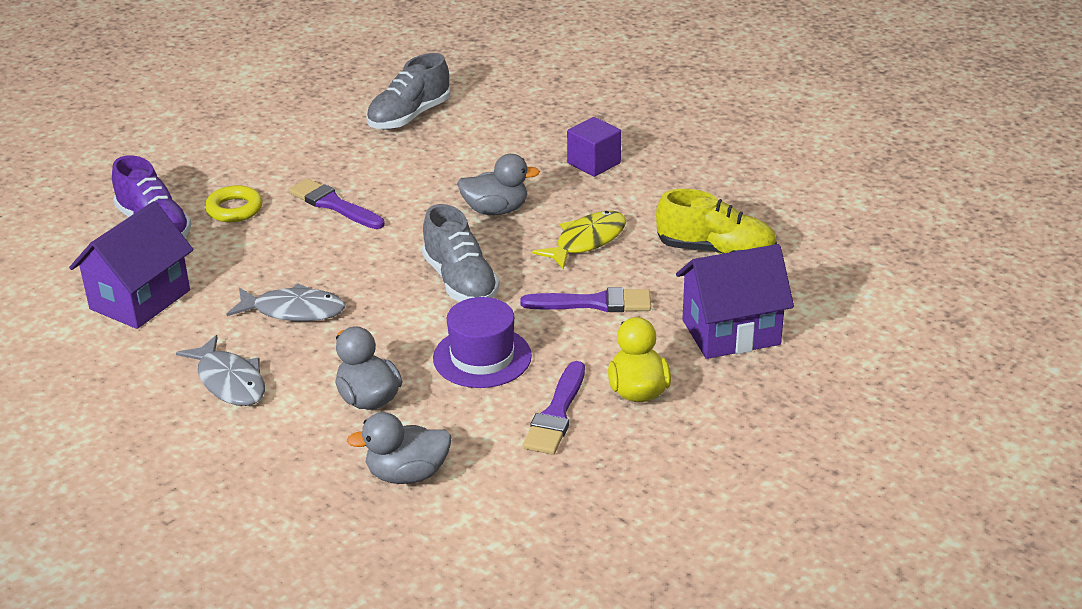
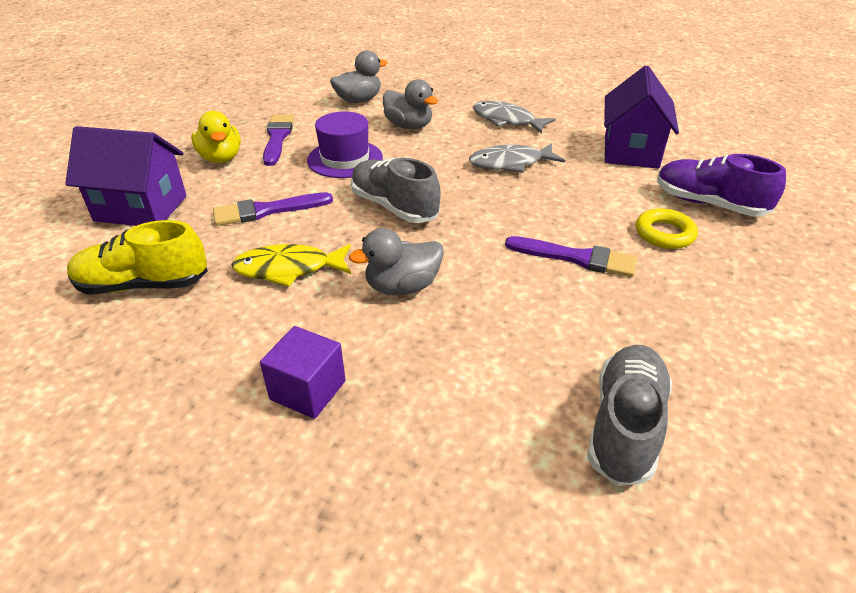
camera: 160 degrees right, 5 degrees up
yellow fish [532,211,626,270] -> yellow fish turned 60 degrees clockwise [231,244,351,287]
purple house [676,244,794,359] -> purple house turned 45 degrees clockwise [65,126,187,226]

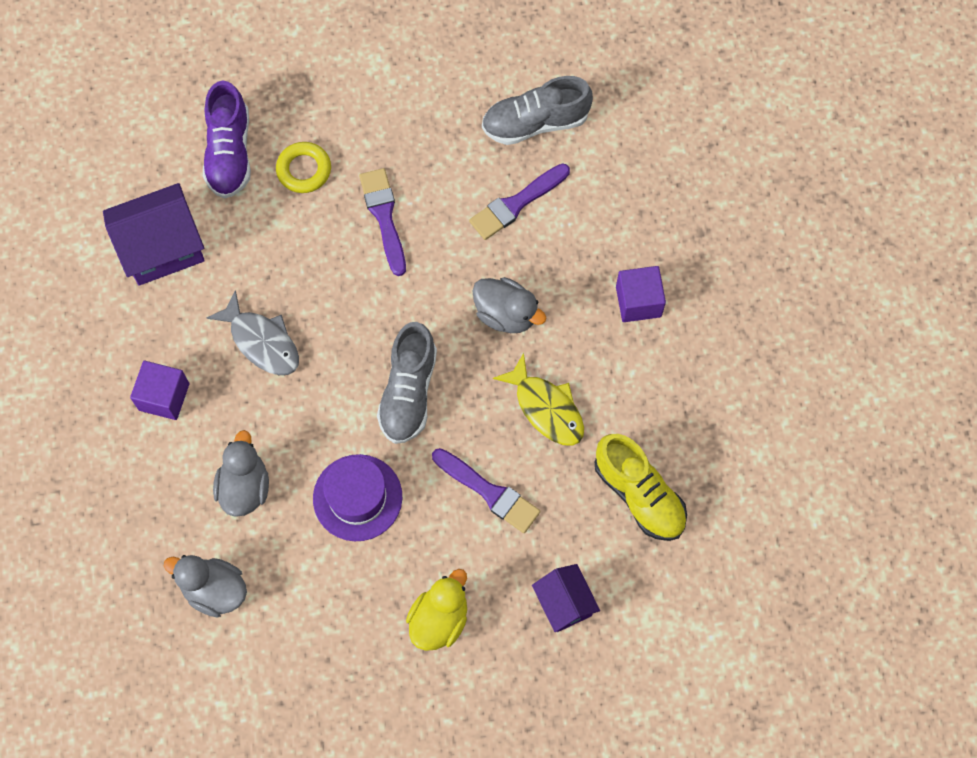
camera: 125 degrees left, 30 degrees up
purple house [65,126,187,226] -> purple house [532,564,600,632], size x0.61
purple brush [263,115,294,166] -> purple brush moved to [469,163,570,240]
grey fish [473,101,556,134] -> purple cube [130,361,189,420]

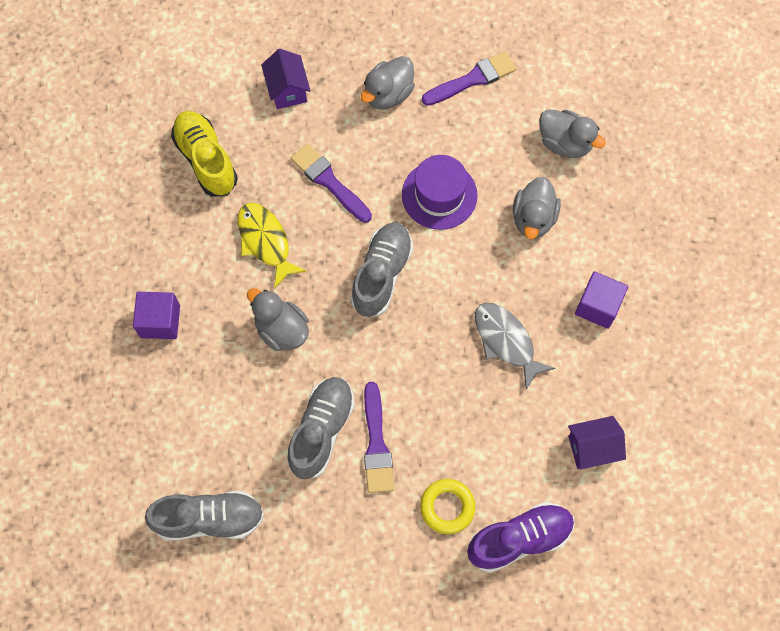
camera: 170 degrees left, 0 degrees up
purple house [103,183,205,286] -> purple house [568,416,626,469], size x0.61
purple shoe [203,80,251,199] -> purple shoe turned 60 degrees clockwise [467,502,574,573]
yellow duck [406,569,467,651] -> grey duck [361,56,415,110]
purple brush [469,163,570,240] -> purple brush moved to [422,51,517,106]
none -> grey shoe [287,377,355,479]

